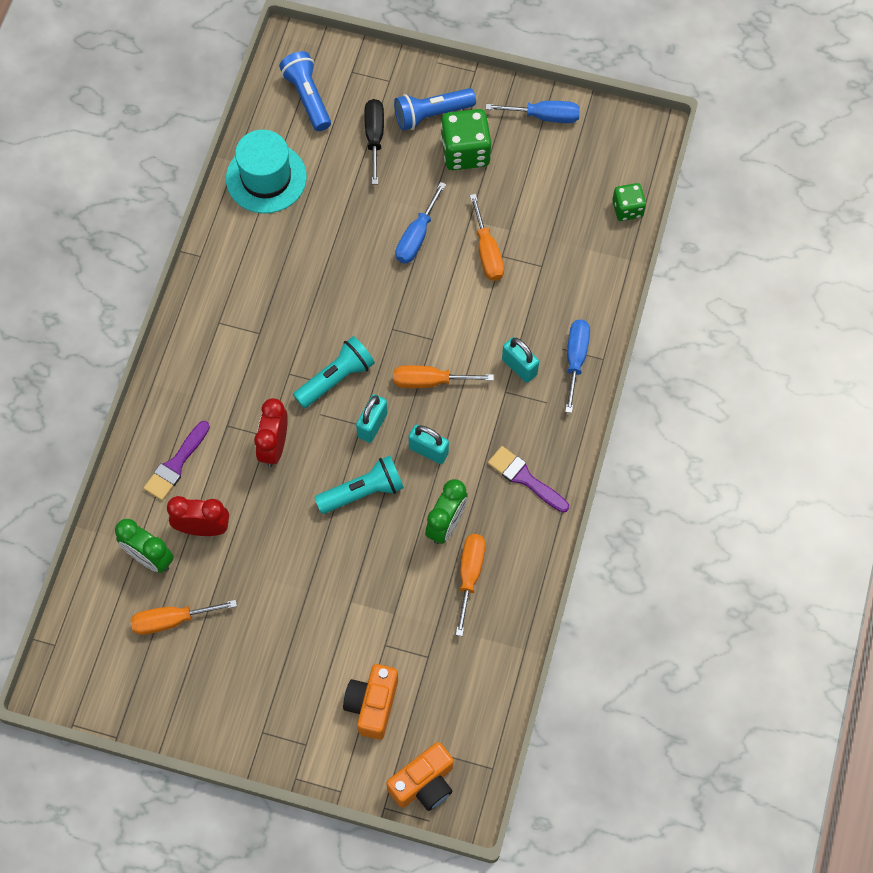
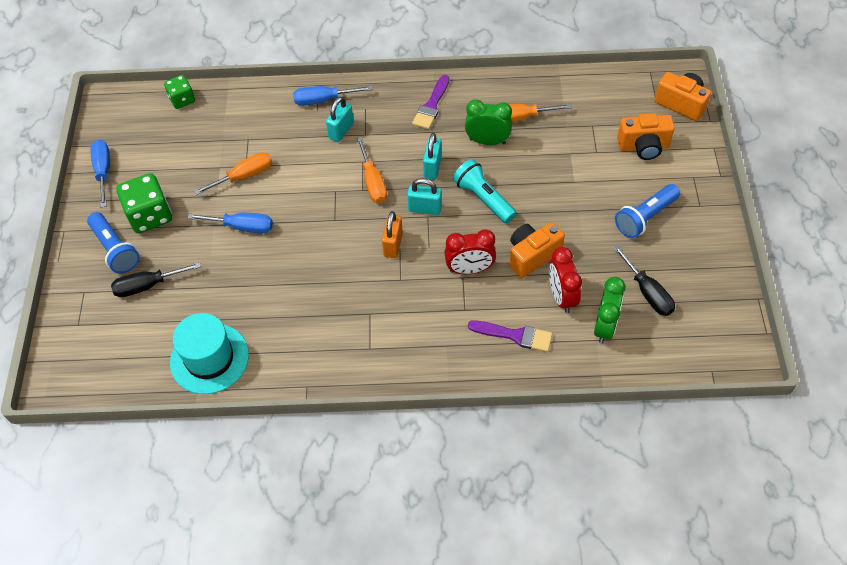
camera: 105 degrees left, 10 degrees down
orange screwdriver [131,600,237,635] -> black screwdriver [613,245,675,316]
blue flashlight [279,51,331,131] -> blue flashlight moved to [615,184,680,238]
turquoise flashlight [293,336,375,408] -> orange padlock [382,211,403,258]
none -> orange camera [509,222,565,278]

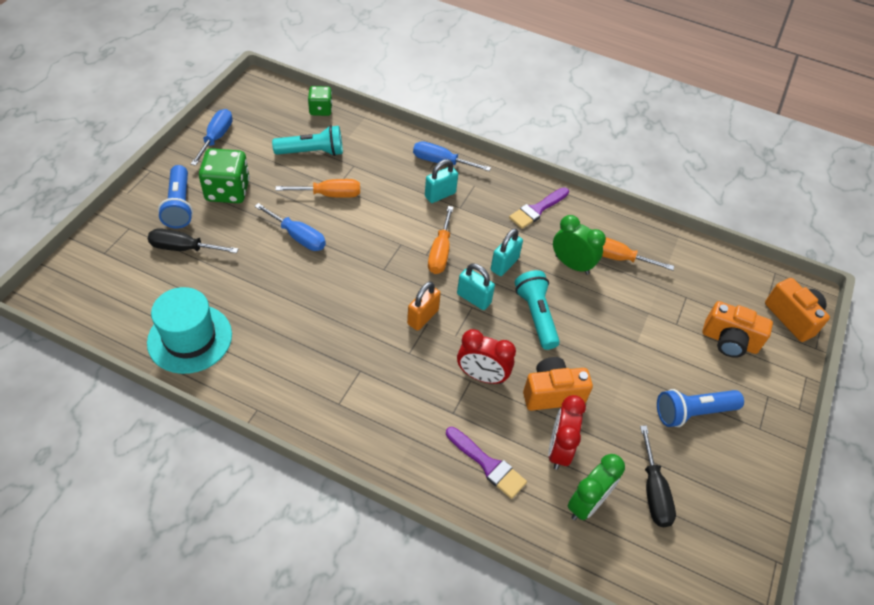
camera: 20 degrees right, 5 degrees down
none -> turquoise flashlight [272,125,343,156]

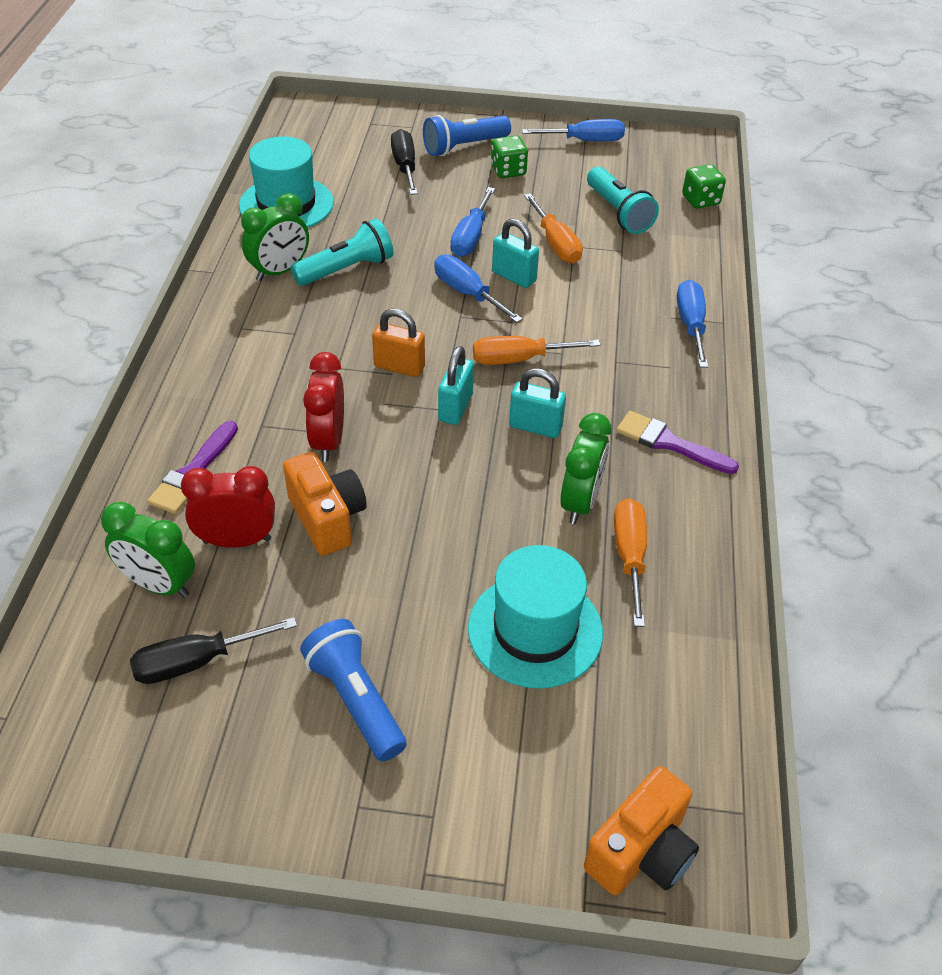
camera: 75 degrees right, 5 degrees down
green dice [199,148,250,203] -> green dice [491,135,528,178], size x0.61
turquoise padlock [425,159,458,203] -> turquoise padlock moved to [492,219,539,288]
turquoise flashlight [515,270,560,350] -> turquoise flashlight moved to [291,218,394,286]
orange camera [702,301,773,358] -> none
none -> green clock [241,193,309,281]
none -> blue screwdriver [434,255,523,323]
none -> turquoise hat [468,545,603,689]

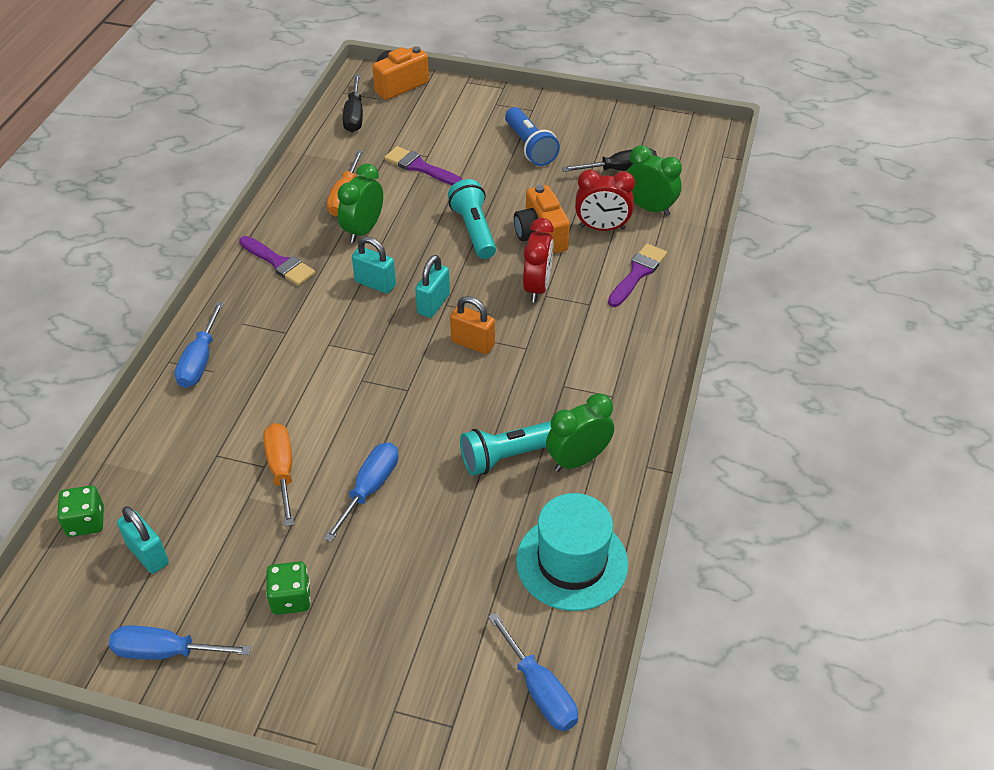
camera: 170 degrees left, 0 degrees up
black screwdriver [391,129,418,195] -> black screwdriver moved to [343,74,363,132]
blue flashlight [423,115,511,156] -> none
blue screwdriver [434,255,523,323] -> blue screwdriver moved to [488,612,578,731]
turquoise hat [468,545,603,689] -> purple brush [384,146,462,185]
orange screwdriver [473,336,601,365] -> none
turquoise padlock [492,219,539,288] -> turquoise padlock moved to [117,506,169,574]
turquoise flashlight [587,167,659,234] -> turquoise flashlight moved to [448,179,496,259]

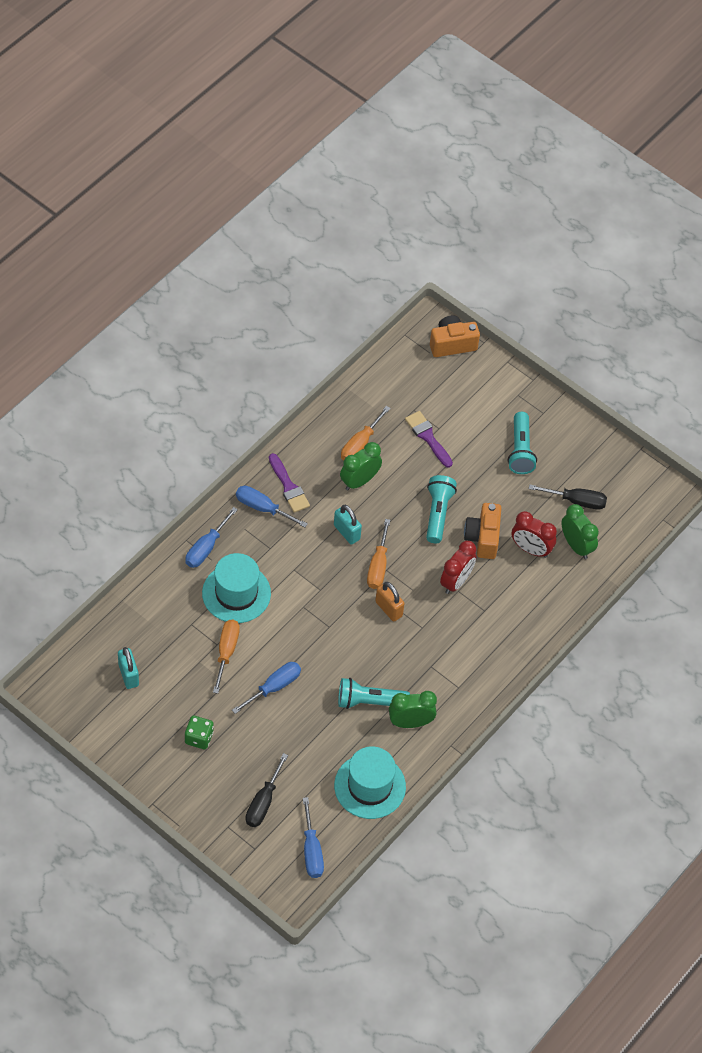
camera: 20 degrees right, 10 degrees up
green dice [57,485,104,537] -> none
blue screwdriver [109,625,251,660] -> blue screwdriver moved to [236,486,308,527]
black screwdriver [343,74,363,132] -> black screwdriver moved to [246,753,288,827]
turquoise padlock [415,255,450,318] -> orange screwdriver [367,519,390,589]
blue flashlight [505,107,560,166] -> turquoise flashlight [508,412,537,474]
purple brush [608,243,667,307] -> none
none -> turquoise hat [202,553,271,623]

